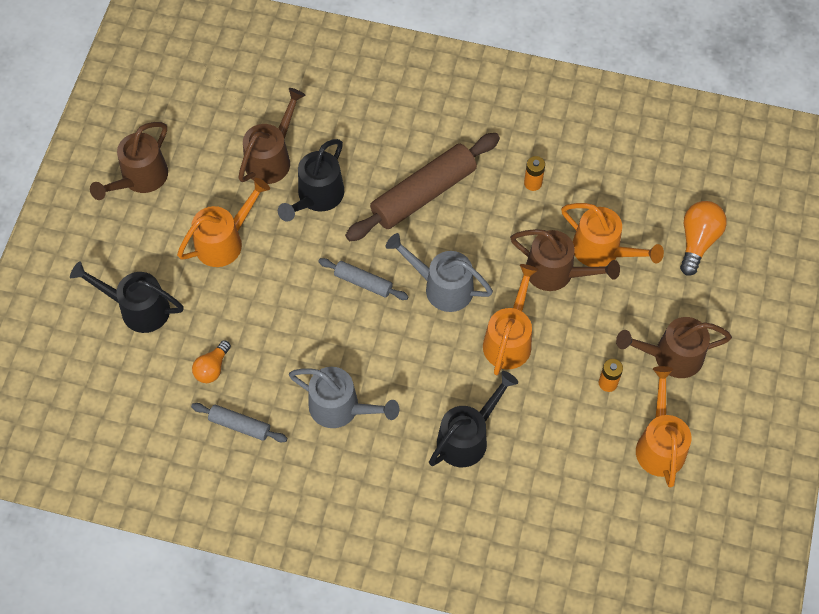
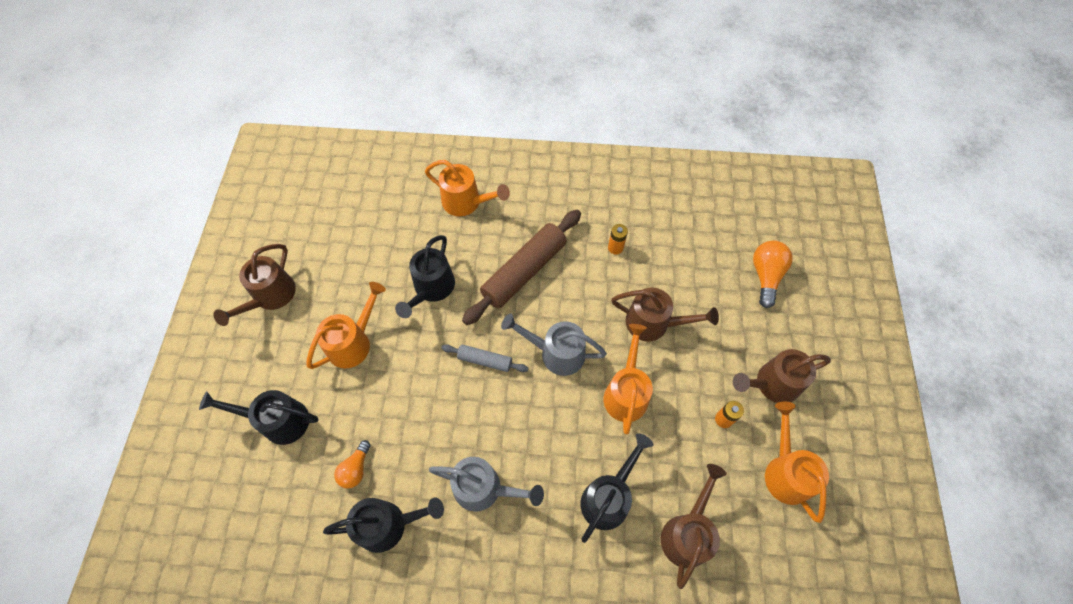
camera: 10 degrees left, 0 degrees up
grey rolling pin [191,403,287,442] -> black watering can [323,497,444,553]
brown watering can [238,88,306,184] -> brown watering can moved to [661,464,727,589]
orange watering can [561,203,664,267] -> orange watering can moved to [425,160,510,216]

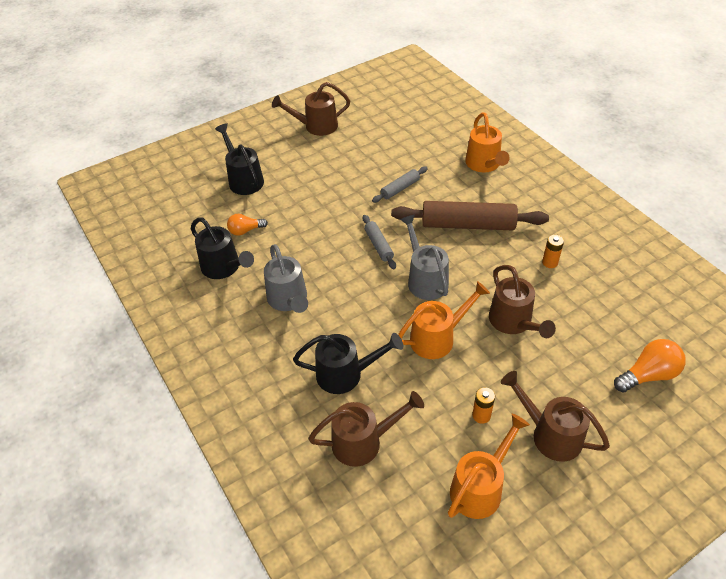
camera: 55 degrees right, 15 degrees down
orange watering can [307,282,386,369] -> none
black watering can [395,235,455,318] -> grey rolling pin [372,166,428,203]

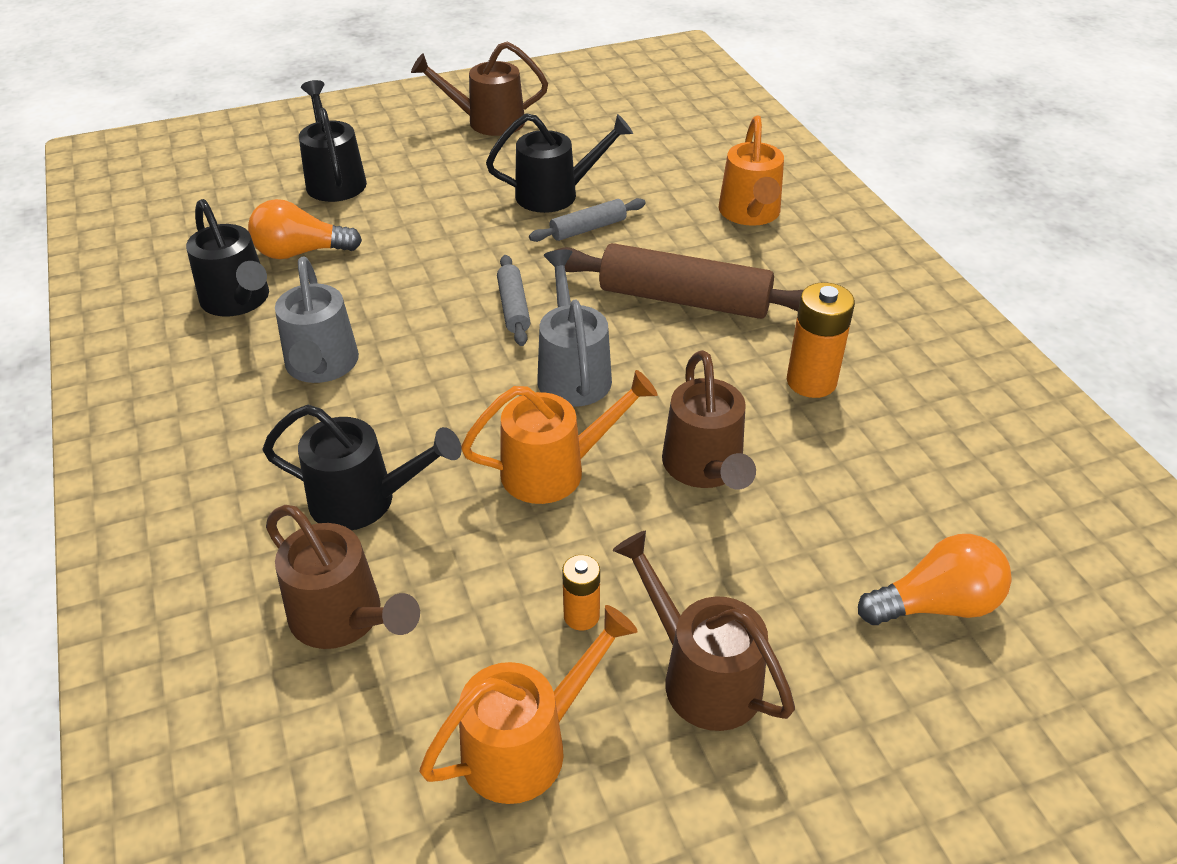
camera: 10 degrees right, 5 degrees down
orange light bulb [227,214,268,236] -> orange light bulb [248,199,362,259], size x1.54
brown watering can [308,391,424,467] -> brown watering can turned 45 degrees clockwise [266,505,420,649]
orange battery [542,235,564,268] -> orange battery [787,282,855,398], size x1.71
none -> black watering can [486,113,633,213]

